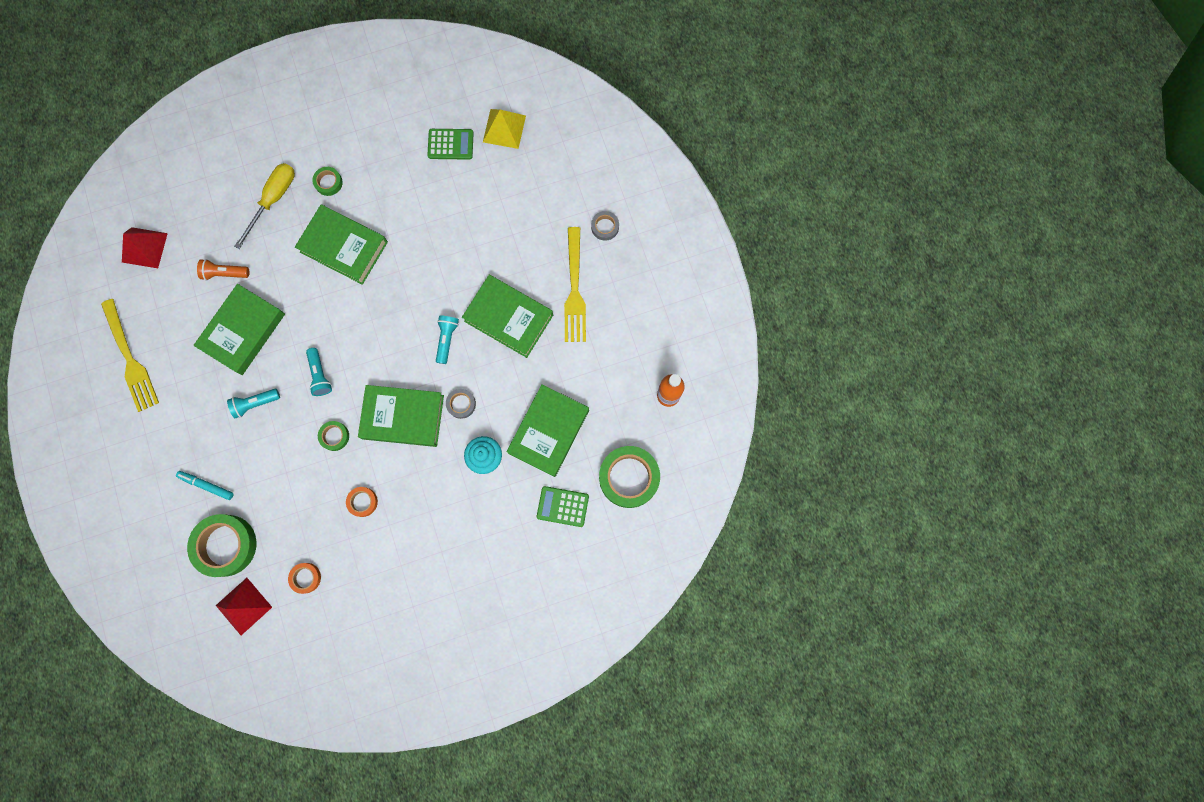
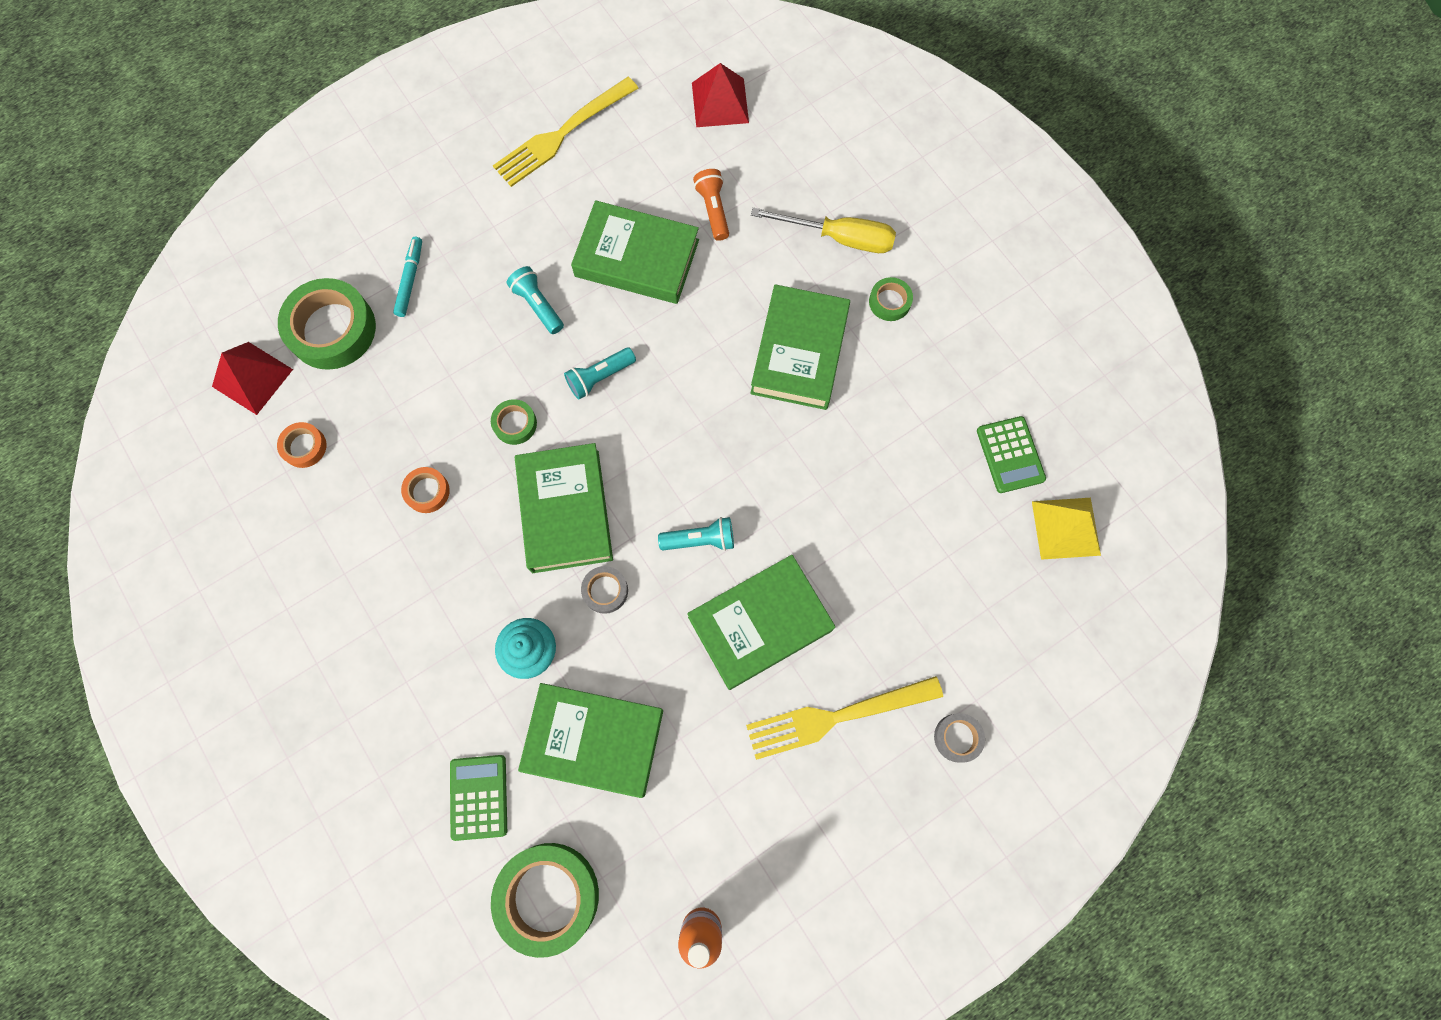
camera: 75 degrees right, 5 degrees down
green book [462,275,553,358] -> green book turned 45 degrees clockwise [687,555,835,690]

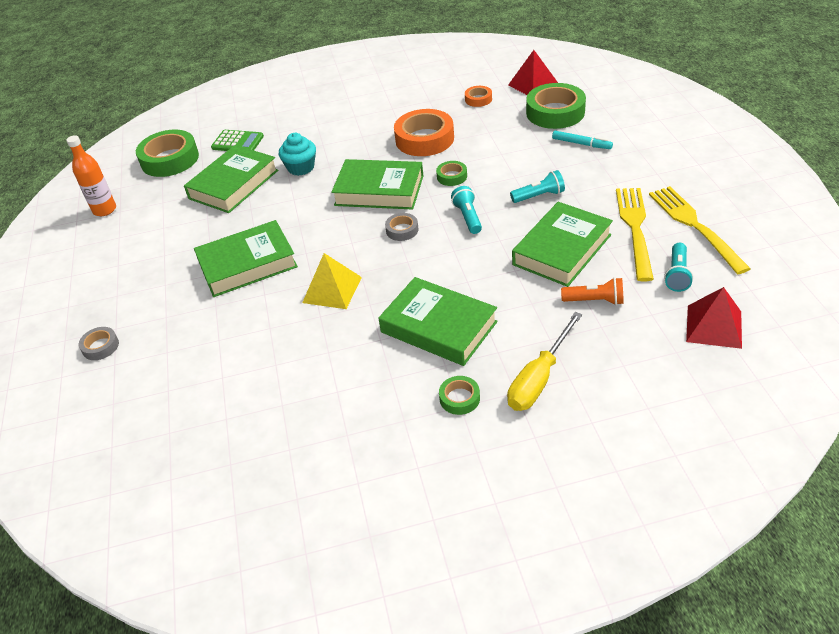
camera: 115 degrees right, 30 degrees down
orange tape [401,467,450,513] -> orange tape [394,109,454,156], size x2.05
grey tape [581,566,628,614] -> grey tape moved to [385,213,418,241]
turquoise flashlight [658,517,734,551] -> turquoise flashlight moved to [664,243,693,292]
green book [687,555,835,690] -> green book turned 75 degrees clockwise [194,220,298,297]
yellow fork [746,676,943,760] -> yellow fork moved to [616,188,654,282]
green calculator [977,416,1046,493] -> none
yellow pyramid [1032,498,1101,560] -> yellow pyramid moved to [302,253,362,309]

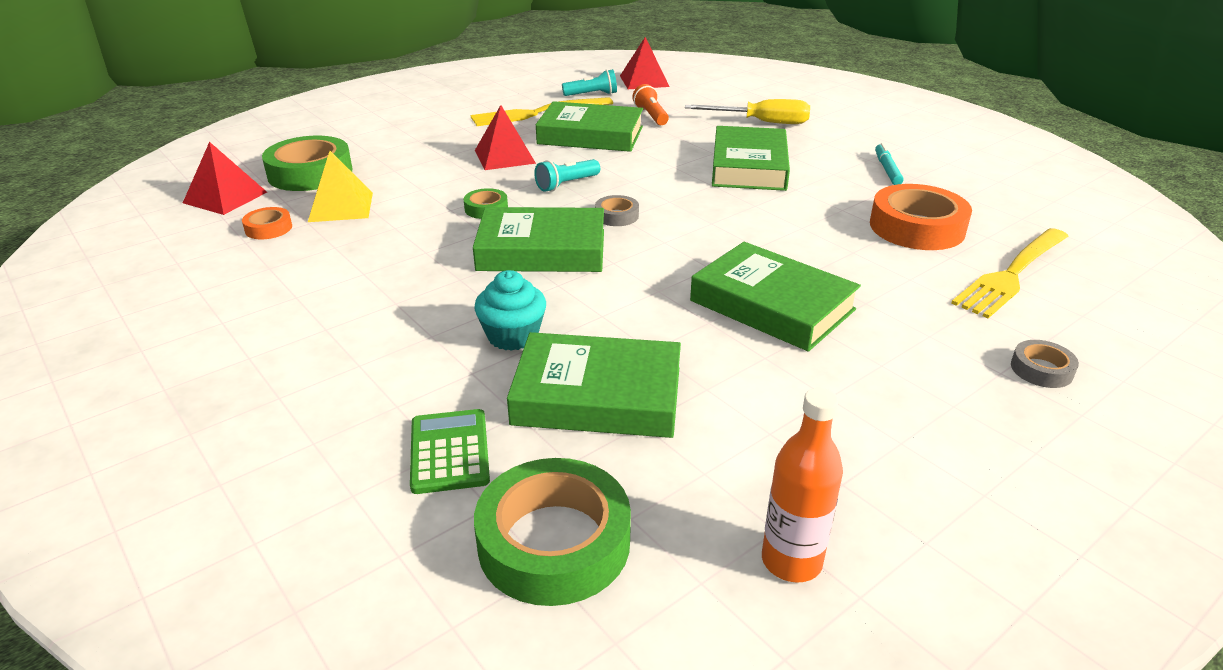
camera: 120 degrees left, 10 degrees down
yellow pyramid [302,253,362,309] -> yellow pyramid moved to [308,151,373,222]
green book [331,159,424,210] -> green book turned 75 degrees counterclockwise [473,207,604,272]
orange tape [394,109,454,156] -> orange tape moved to [870,184,972,250]
green tape [439,376,480,415] -> none
turquoise flashlight [510,170,565,203] -> red pyramid [475,105,536,170]
turquoise marker [552,131,613,149] -> turquoise marker moved to [875,143,904,185]
yellow fork [649,186,751,274] -> yellow fork moved to [951,228,1069,318]

